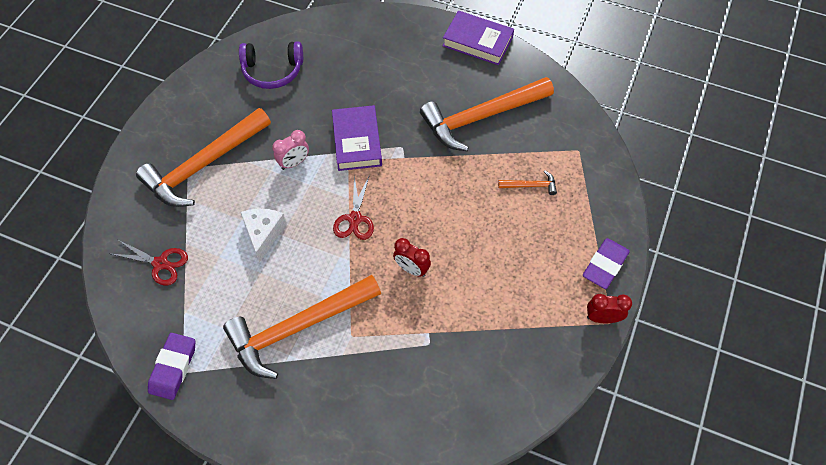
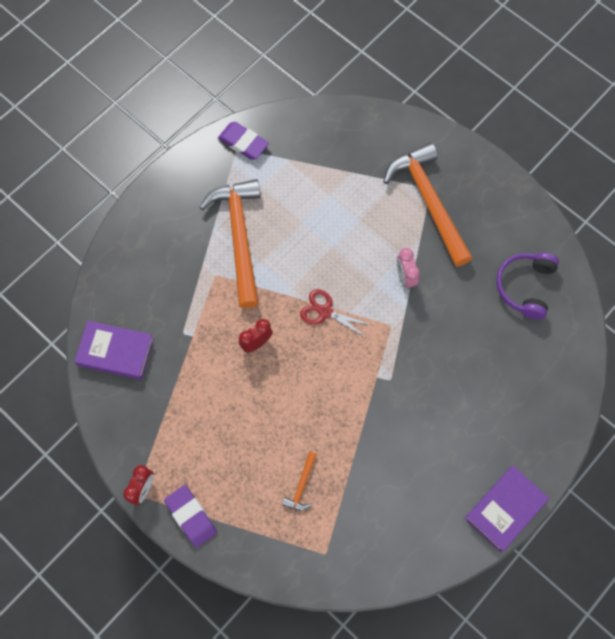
camera: 110 degrees right, 10 degrees up
red scissors [111,240,188,285] -> none
white cheese [240,209,286,263] -> none
purple book [332,105,382,171] -> purple book moved to [74,321,154,380]
orange hammer [420,77,554,151] -> none

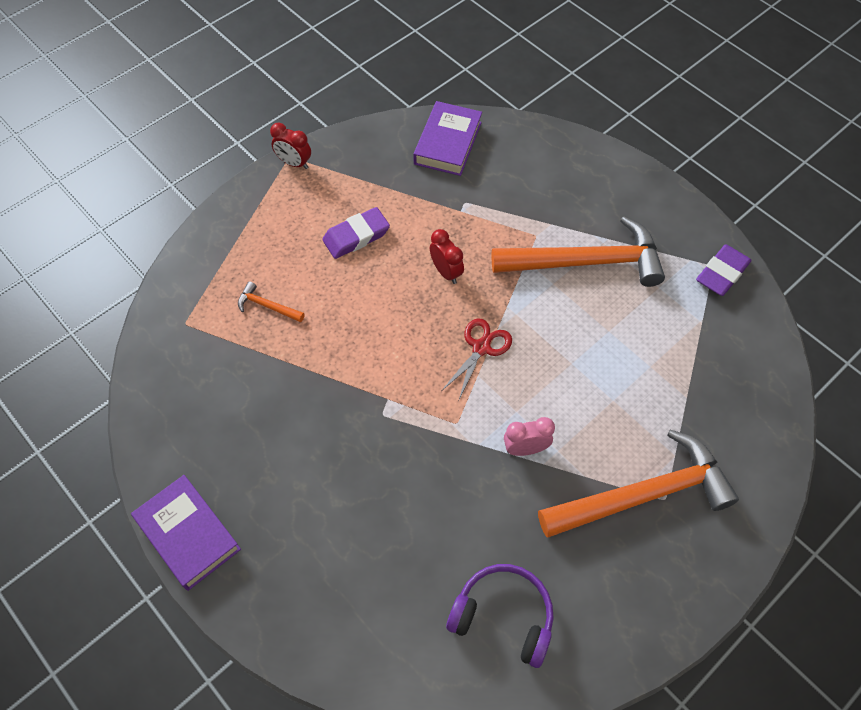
camera: 95 degrees right, 10 degrees down
purple eraser [164,485,217,548] -> purple eraser moved to [322,207,390,259]

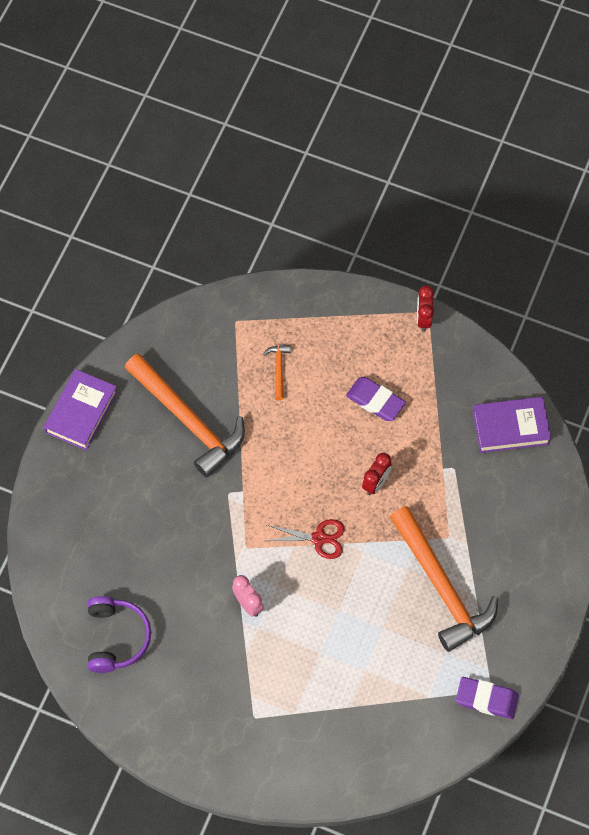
camera: 65 degrees right, 5 degrees up
orange hammer [538,430,739,537] -> orange hammer moved to [125,353,245,477]

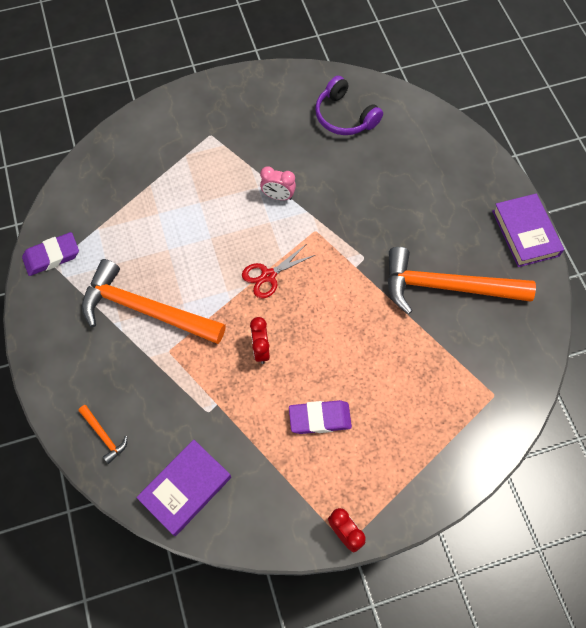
camera: 140 degrees right, 0 degrees up
orange hammer [263,345,291,400] -> orange hammer moved to [78,405,127,464]

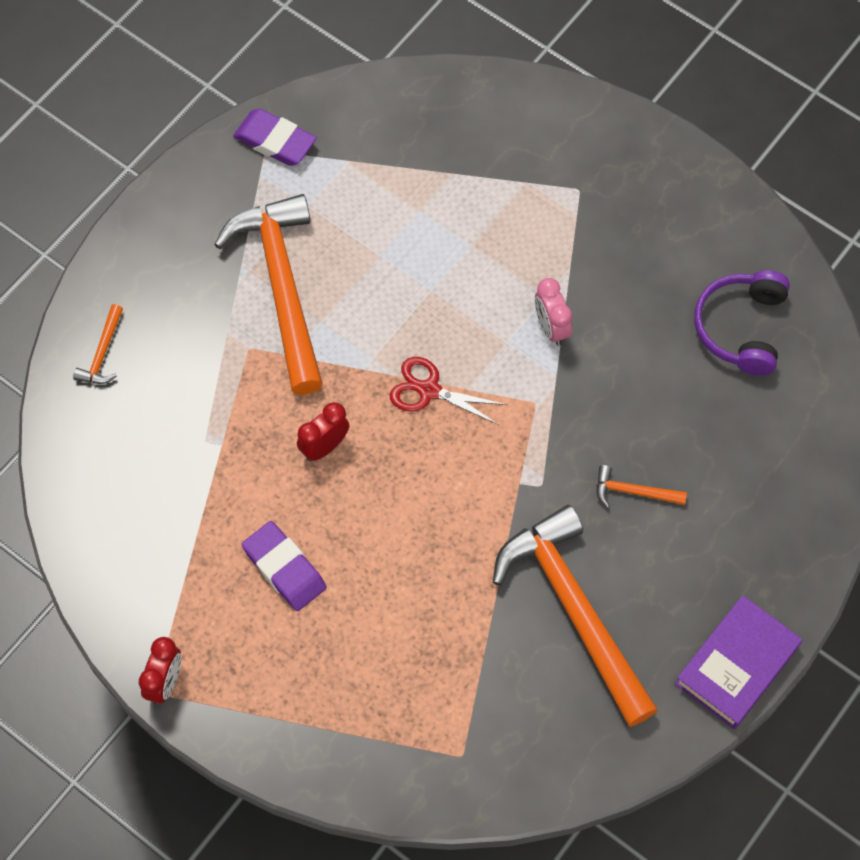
camera: 55 degrees right, 0 degrees up
purple book [136,440,231,536] -> none
none -> orange hammer [597,465,687,508]

